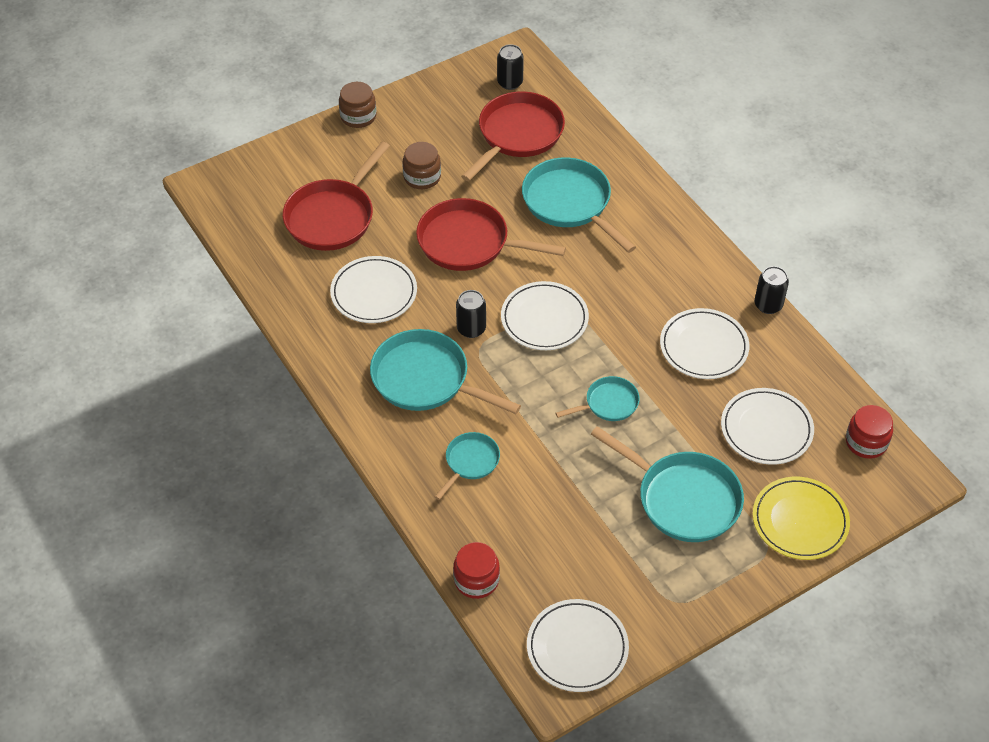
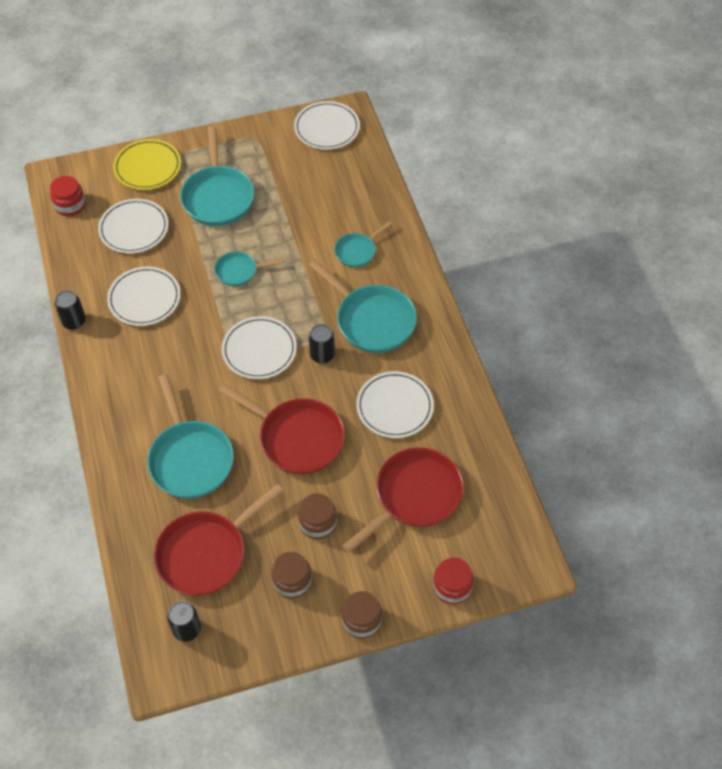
camera: 165 degrees left, 5 degrees up
red jar [453,542,500,599] -> red jar moved to [433,558,474,604]
turquoise pan [591,426,744,542] -> turquoise pan turned 150 degrees counterclockwise [180,126,254,226]
none -> brown jar [271,552,312,599]

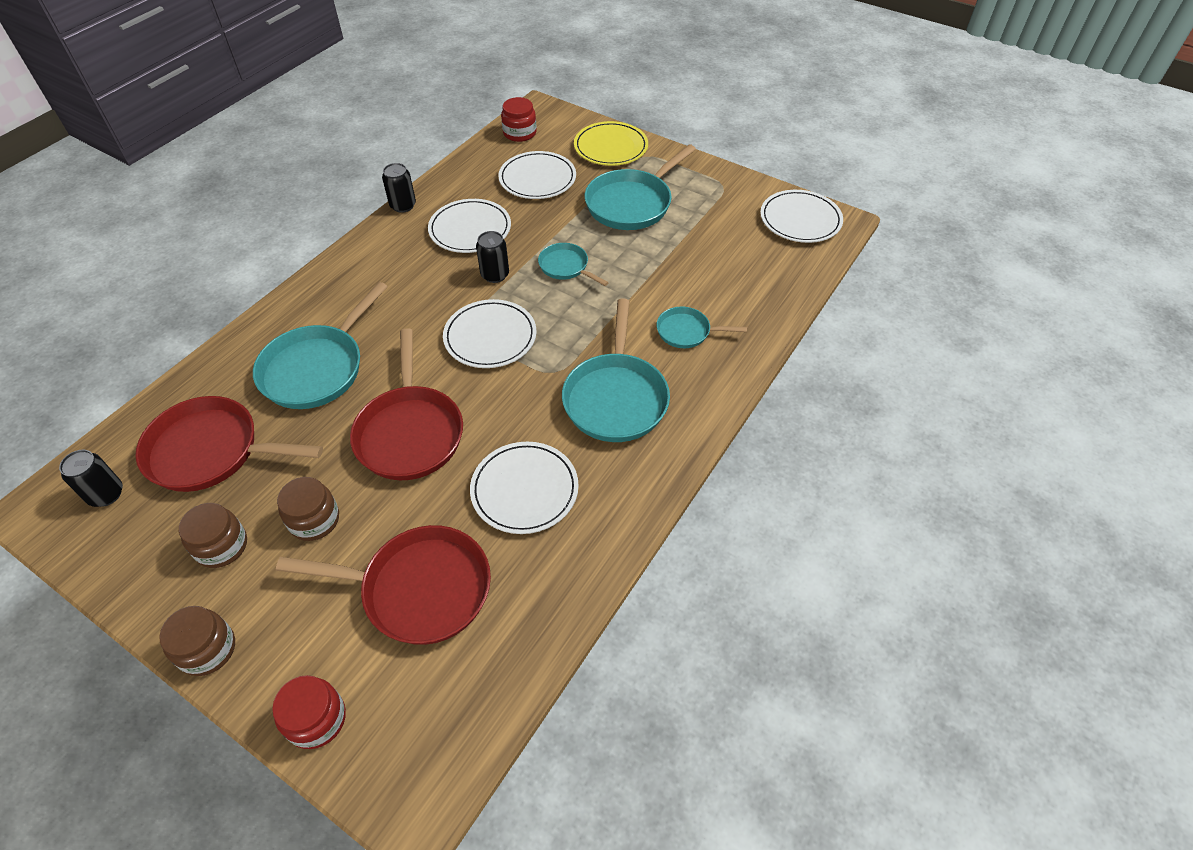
camera: 50 degrees right, 5 degrees down
black can [309,324,335,363] -> black can moved to [476,231,509,283]

